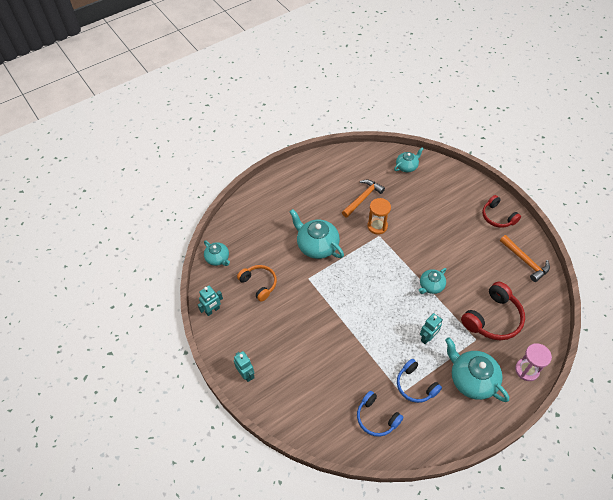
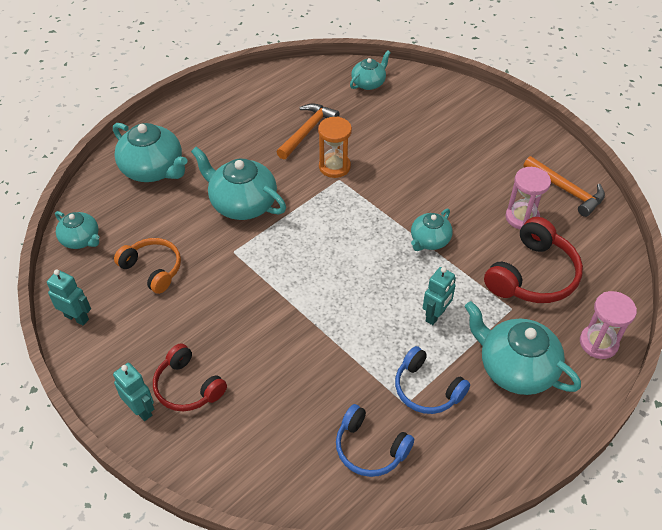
camera: 10 degrees left, 5 degrees down
turquoise robot [198,285,223,316] -> turquoise robot turned 105 degrees counterclockwise [47,269,91,326]
red headphones [482,195,521,228] -> red headphones moved to [153,343,227,411]
none -> turquoise teapot [113,123,188,182]
none -> pink hourglass [506,167,551,229]

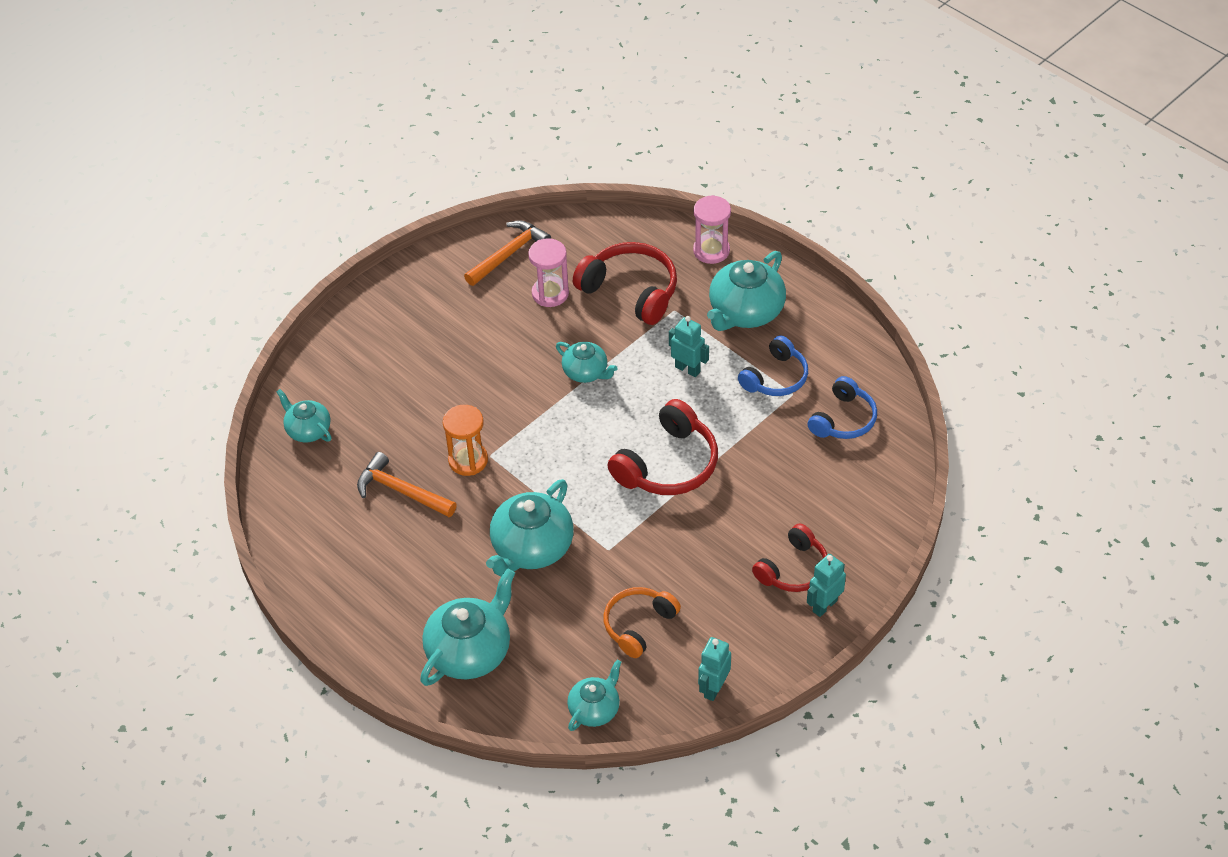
camera: 90 degrees left, 0 degrees up
none -> red headphones [607,399,718,495]

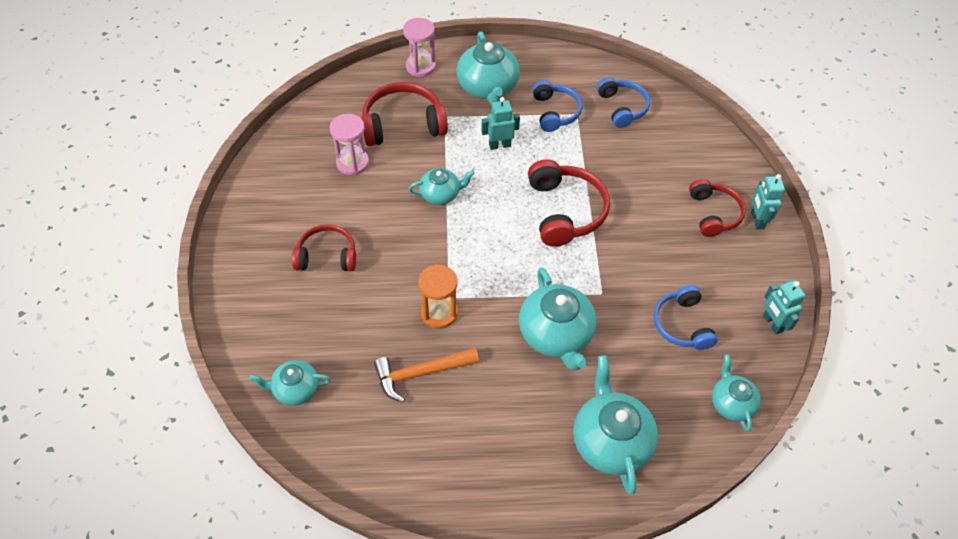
camera: 50 degrees left, 5 degrees up
orange hammer [464,220,551,286] -> none
orange headphones [604,587,681,658] -> blue headphones [653,285,718,350]
none -> red headphones [292,224,356,271]

